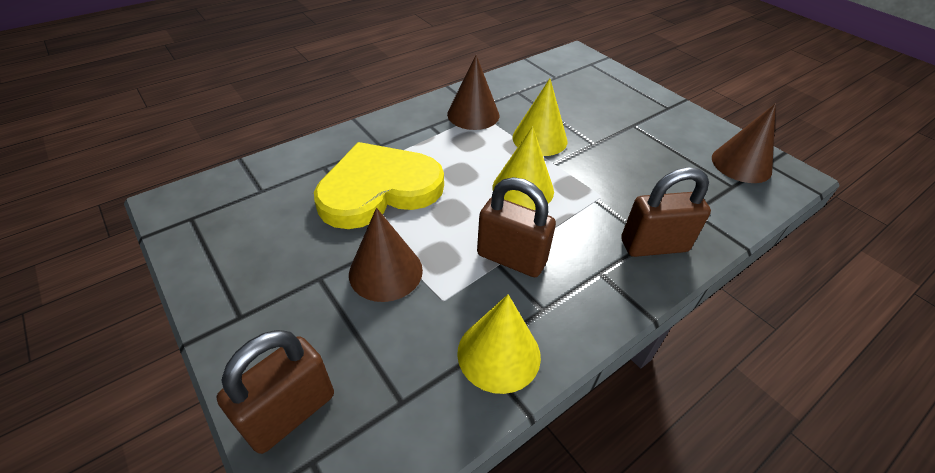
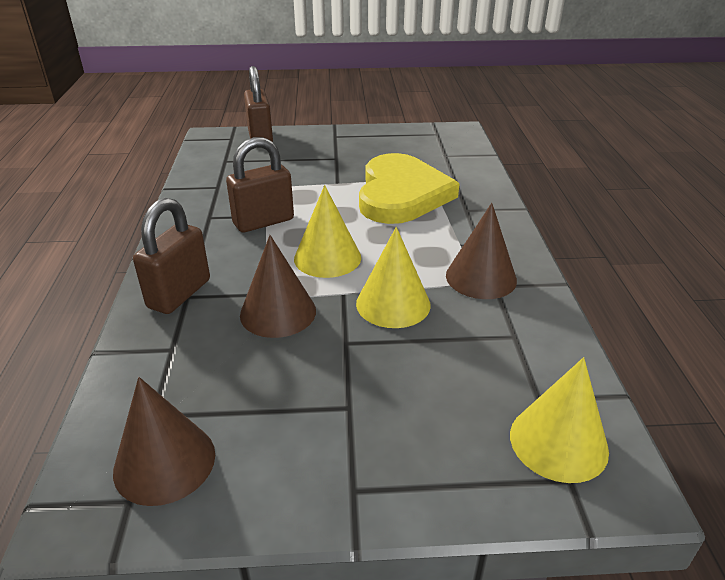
camera: 125 degrees right, 10 degrees down
brown cone [349,208,423,302] -> brown cone moved to [240,235,316,338]
yellow cone [457,294,541,394] -> yellow cone moved to [510,357,609,483]

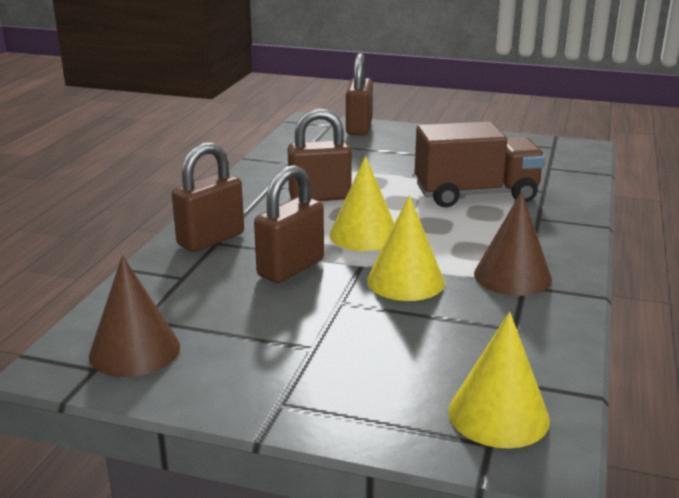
camera: 20 degrees right, 10 degrees down
brown cone [240,235,316,338] -> brown padlock [254,165,324,283]
yellow heart [359,153,460,224] -> brown truck [415,121,545,207]

